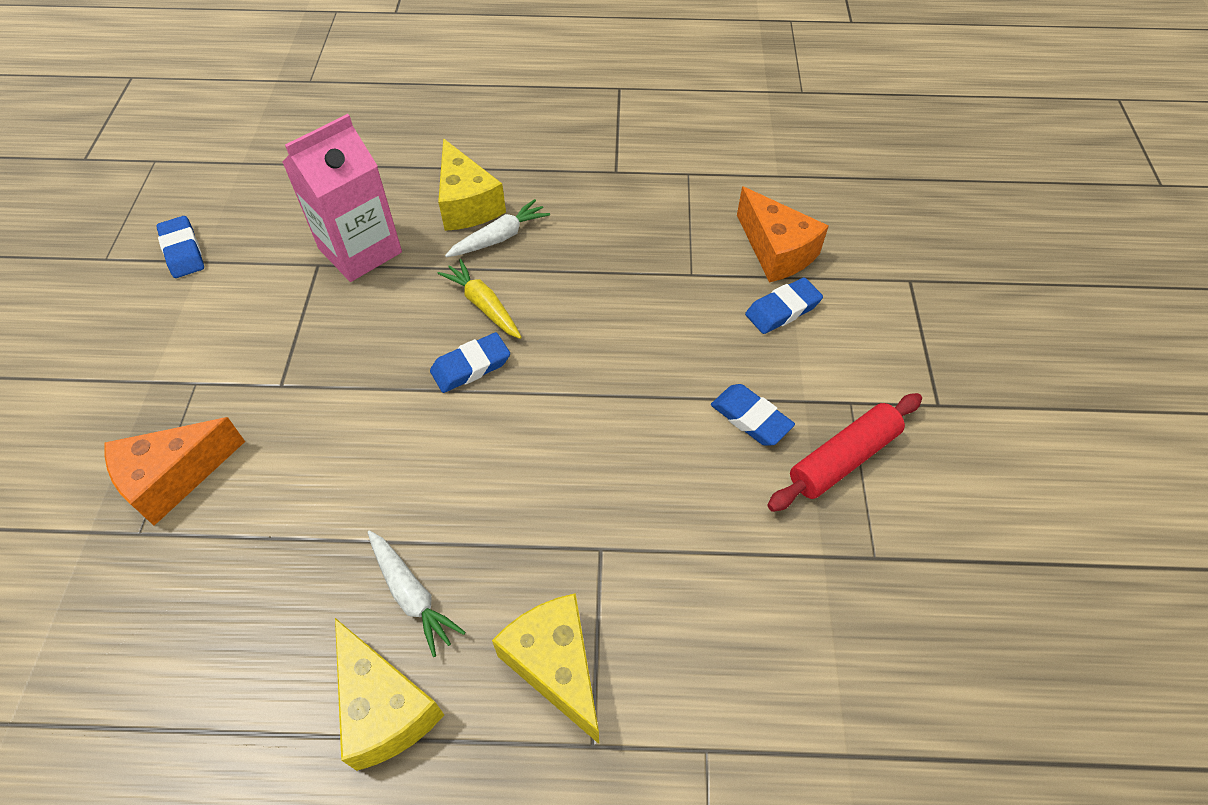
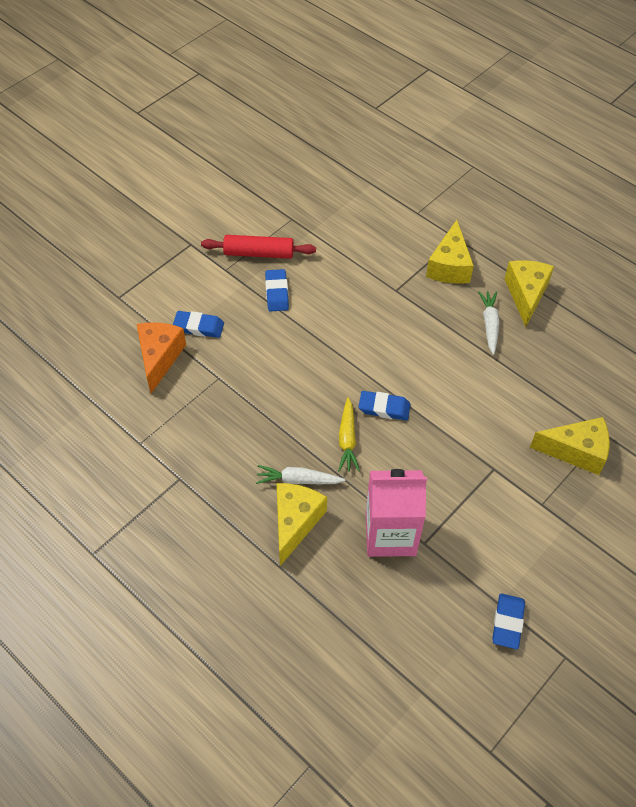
camera: 140 degrees left, 0 degrees up
orange cheese [105,417,245,526] -> yellow cheese [530,417,610,475]

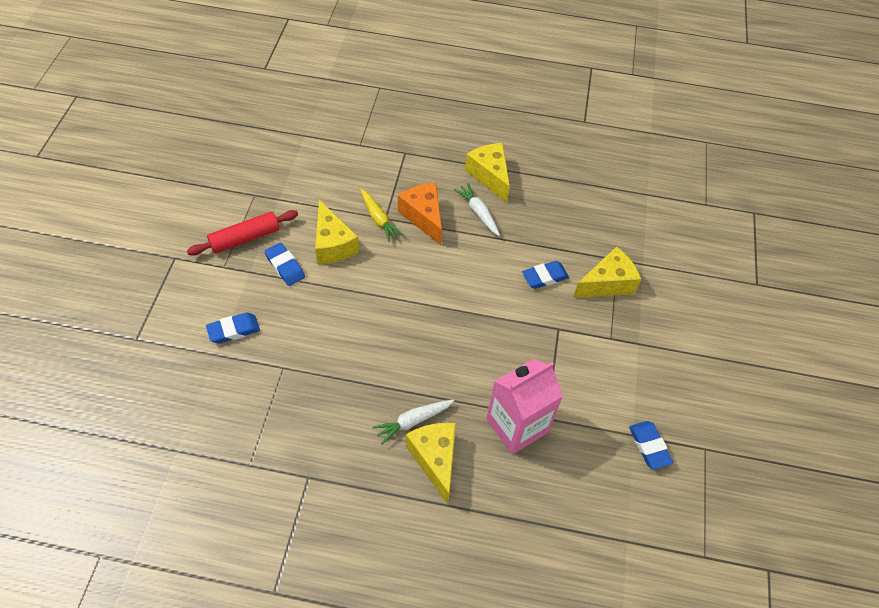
camera: 35 degrees left, 0 degrees up
orange cheese [137,322,186,393] -> orange cheese moved to [398,183,442,245]
yellow carrot [338,397,360,472] -> yellow carrot moved to [360,189,404,242]
blue eraser [358,391,411,421] -> blue eraser moved to [522,261,569,289]
yellow cheese [426,220,474,284] -> yellow cheese moved to [315,200,359,264]

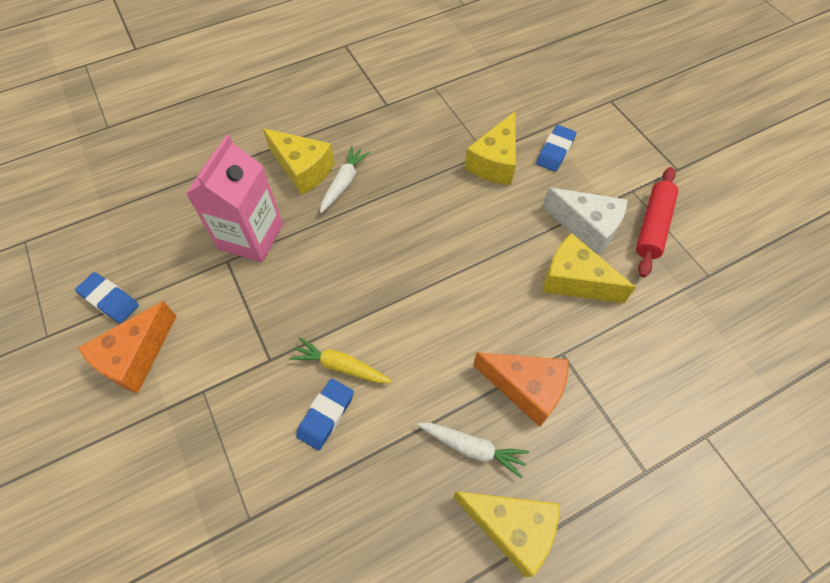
camera: 145 degrees right, 5 degrees up
blue eraser [264,243,305,286] -> white cheese [542,187,627,255]
yellow carrot [360,189,404,242] -> yellow carrot moved to [289,337,392,383]
yellow cheese [573,246,641,298] -> yellow cheese moved to [465,111,516,185]
none -> orange cheese [78,301,177,393]

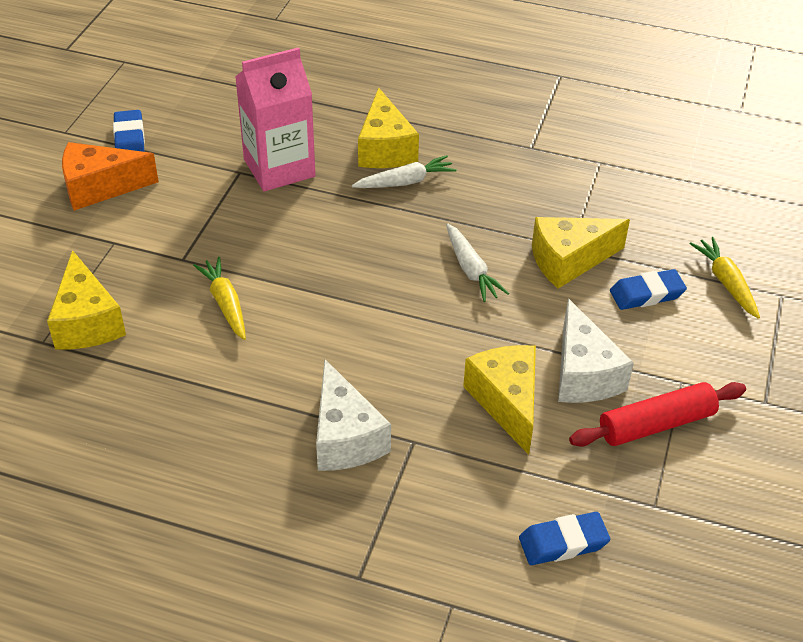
camera: 45 degrees right, 15 degrees down
blue eraser [296,379,354,450] -> blue eraser moved to [519,512,610,565]
white carrot [417,423,529,478] -> white carrot moved to [446,223,509,302]
yellow cheese [453,491,560,577] -> yellow cheese moved to [47,250,126,350]
orange cheese [473,352,569,427] -> white cheese [316,359,391,471]
none -> yellow carrot [690,237,760,319]

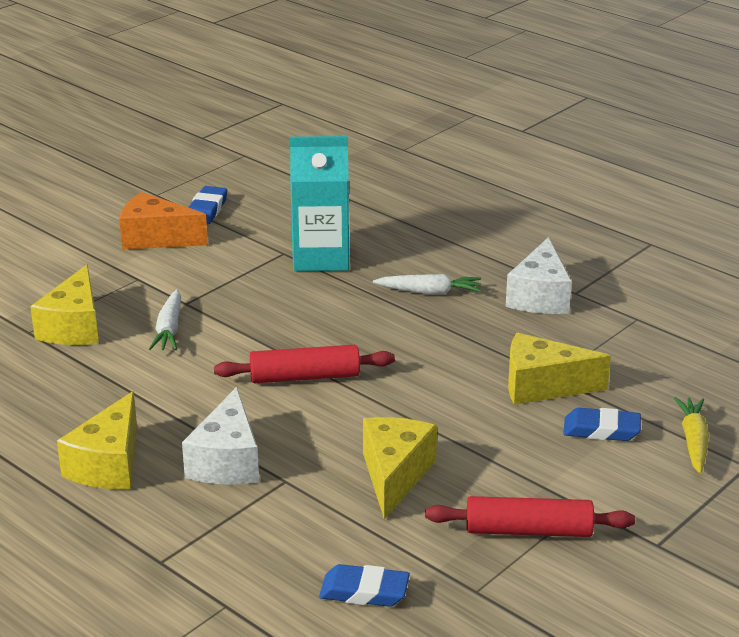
camera: 25 degrees right, 15 degrees down
yellow carrot [193,257,246,340] -> none
pink carton [235,47,316,191] -> turquoise carton [290,136,349,271]
yellow cheese [358,88,419,168] -> yellow cheese moved to [57,391,137,489]
white carrot [446,223,509,302] -> white carrot moved to [149,289,181,350]
white cheese [558,298,634,403] -> white cheese moved to [506,237,572,314]
none -> red rolling pin [214,345,395,383]

